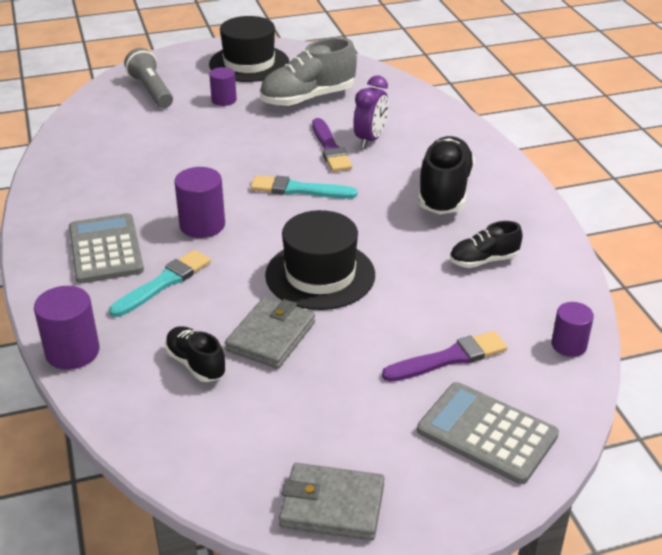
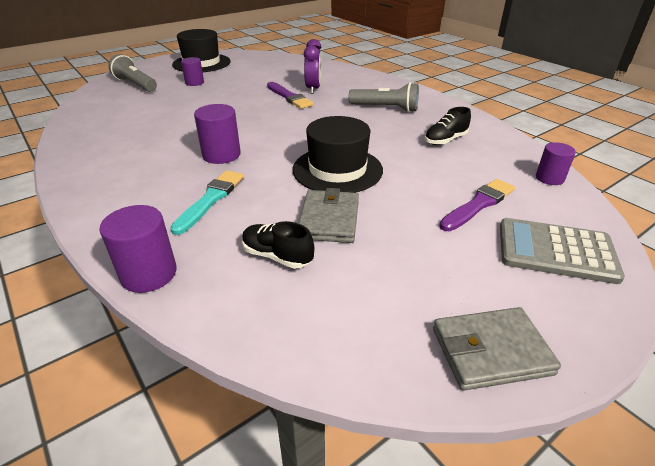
camera: 20 degrees left, 0 degrees up
grey calculator [69,213,144,284] -> none
turquoise brush [250,175,357,199] -> none
grey shoe [260,38,357,107] -> none
black shoe [418,136,475,214] -> grey flashlight [348,82,419,112]

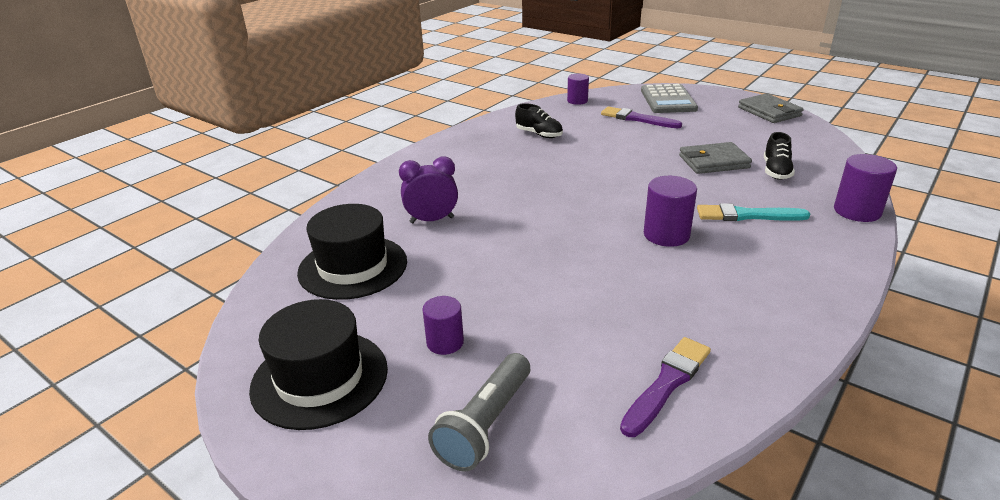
camera: 105 degrees left, 5 degrees down
purple brush [267,82,313,109] -> purple brush moved to [620,337,711,437]
black hat [292,116,383,193] -> black hat moved to [297,204,407,300]
grey flashlight [348,82,419,112] -> none

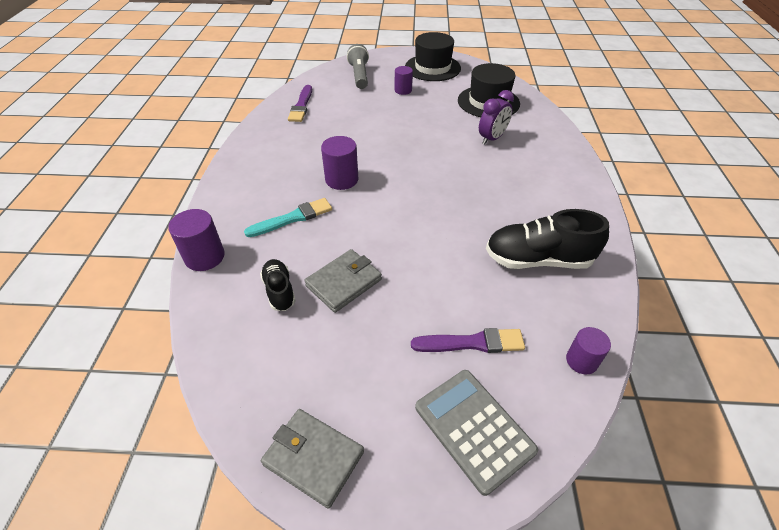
camera: 145 degrees right, 15 degrees up
black shoe [515,103,563,138] -> black shoe [486,209,609,269], size x1.78

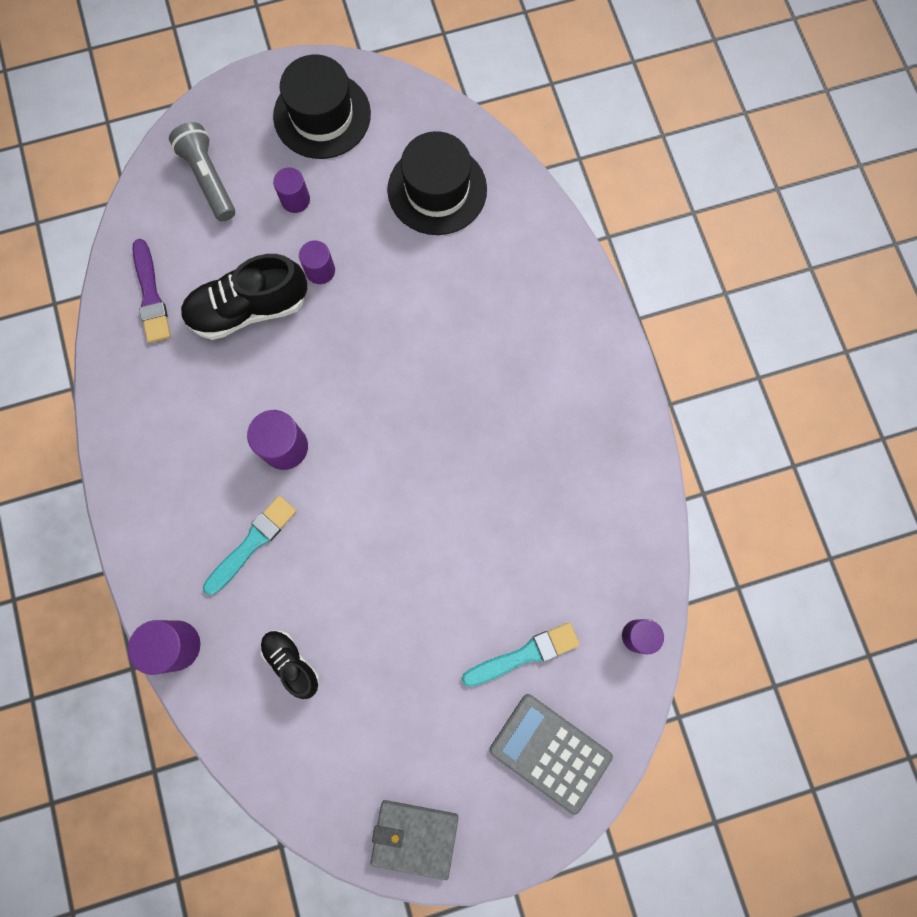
camera: 20 degrees left, 30 degrees up
grey wallet [304,249,382,313] -> none
purple brush [411,328,525,353] -> turquoise brush [462,622,580,687]
purple clock [479,90,514,145] -> none
black shoe [486,209,609,269] -> black shoe moved to [181,254,307,340]
none -> purple cylinder [299,240,335,284]

